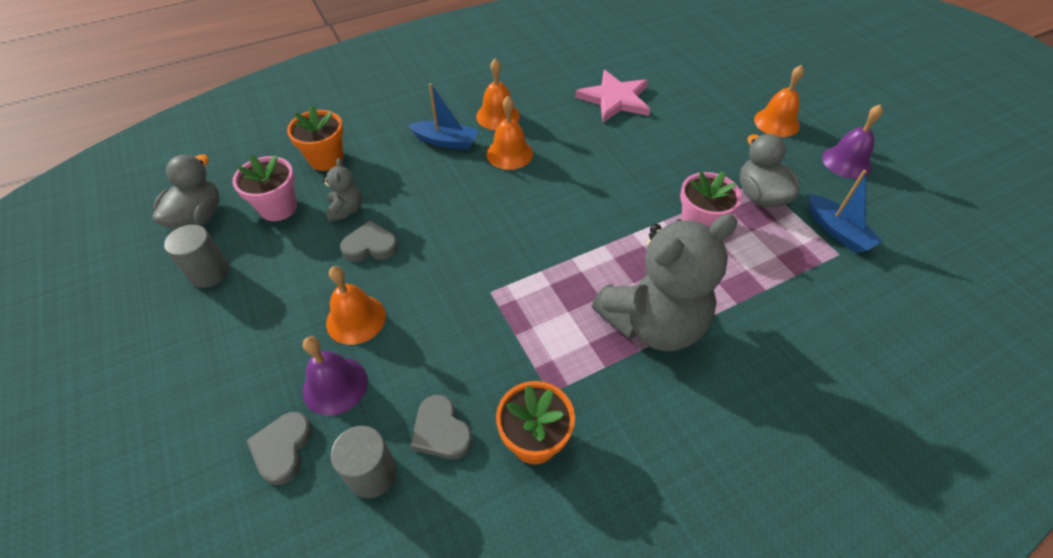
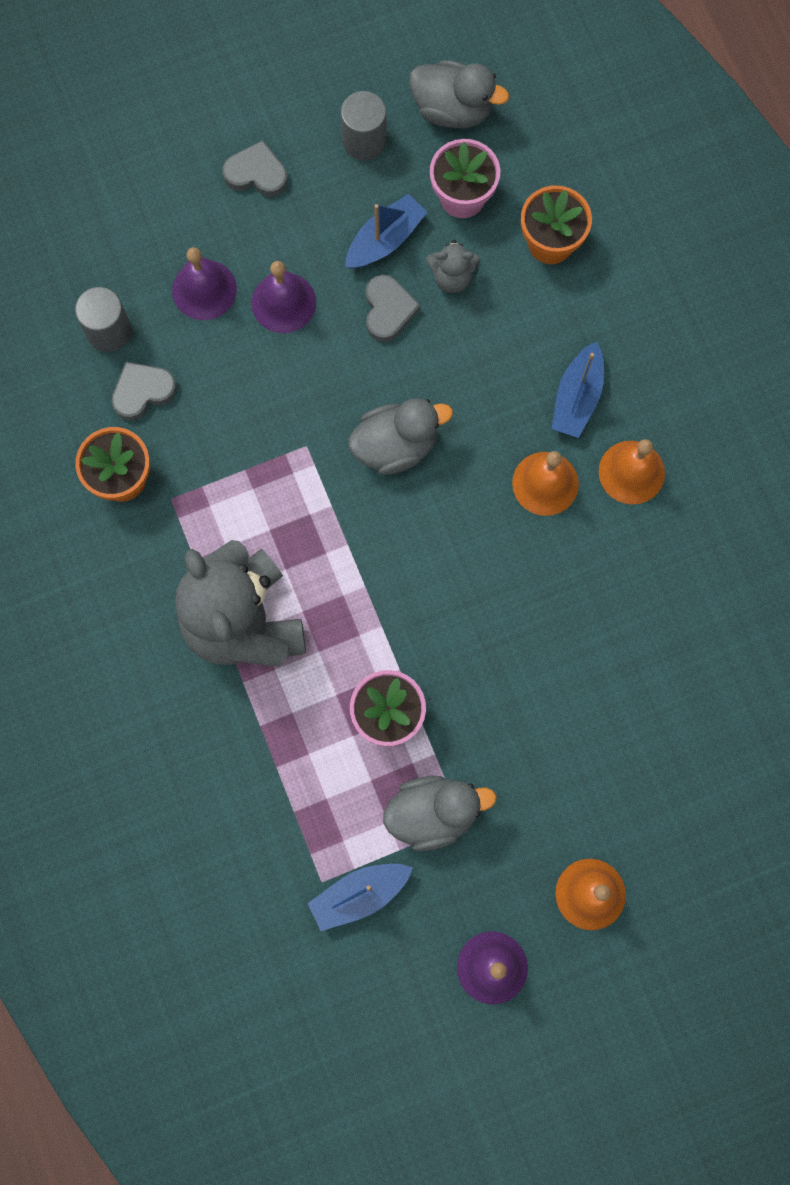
camera: 95 degrees right, 25 degrees up
grey heart [246,412,313,485] -> grey heart moved to [222,140,288,197]
orange bell [326,266,386,345] -> purple bell [252,261,316,333]
pink star [575,70,650,122] -> none
none -> blue boat [345,194,427,269]
none -> grey duck [348,398,453,475]

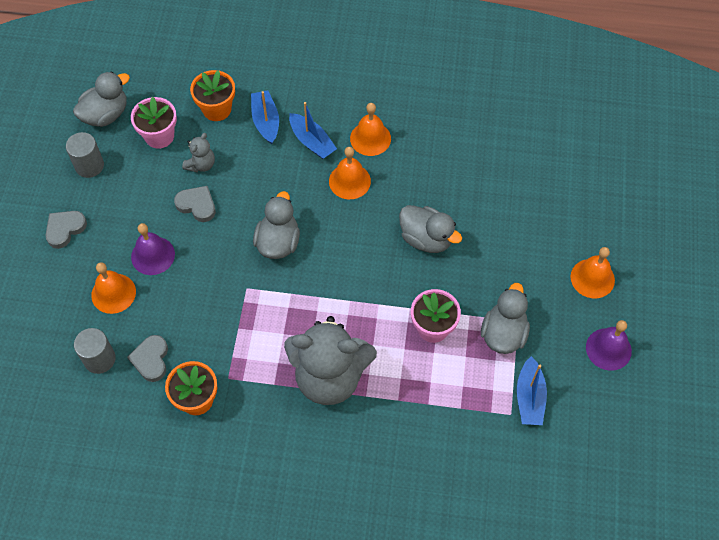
camera: 60 degrees left, 15 degrees down
purple bell [172,247,237,320] -> orange bell [91,262,136,314]
blue boat [345,194,427,269] -> blue boat moved to [251,90,279,144]
none -> grey duck [399,205,462,253]

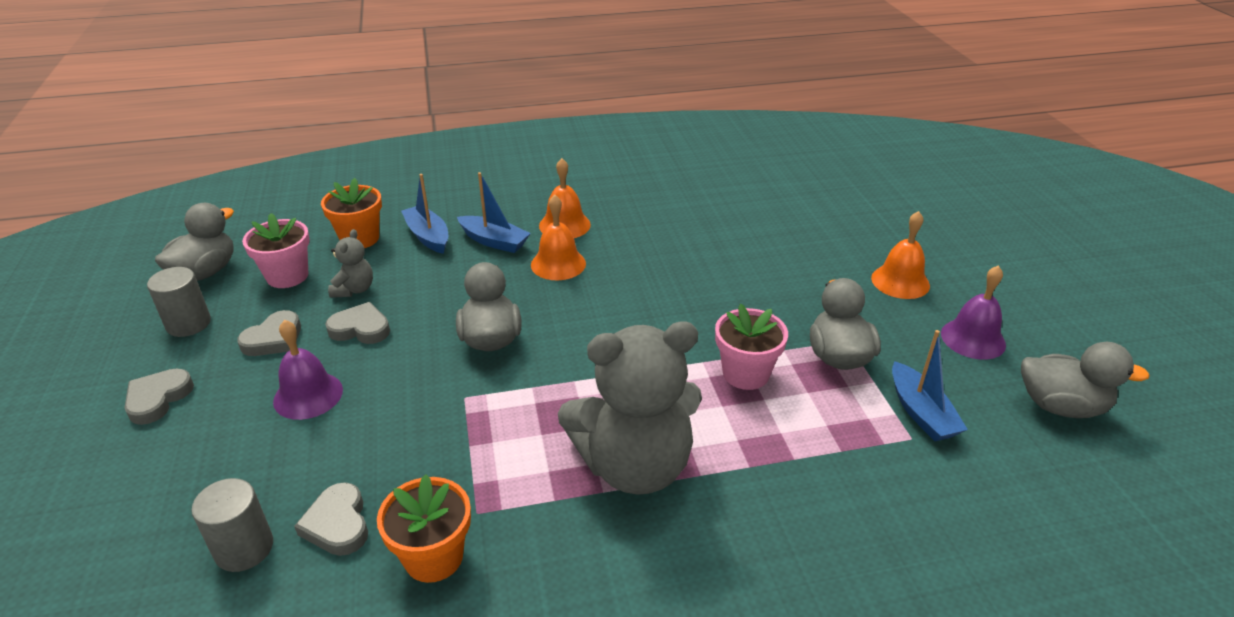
camera: 20 degrees left, 25 degrees down
orange bell [91,262,136,314] -> none
grey duck [399,205,462,253] -> grey duck moved to [1021,342,1150,418]
none -> grey heart [237,310,301,356]

